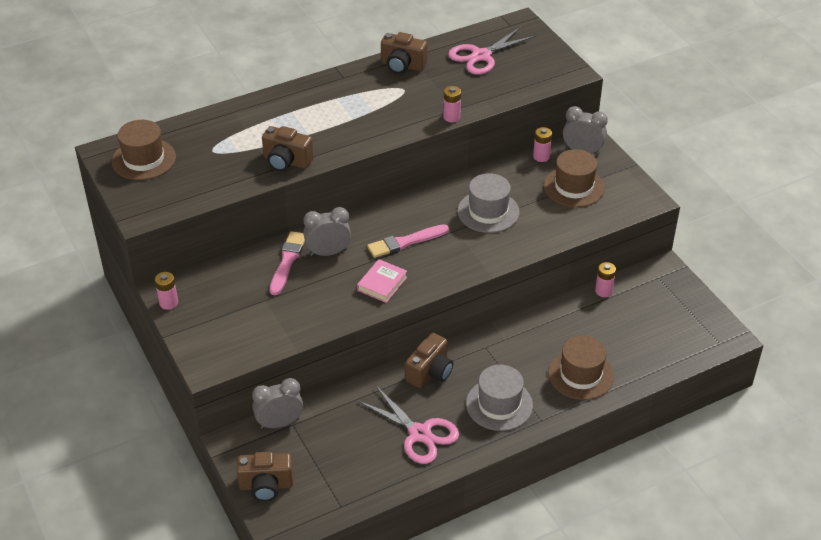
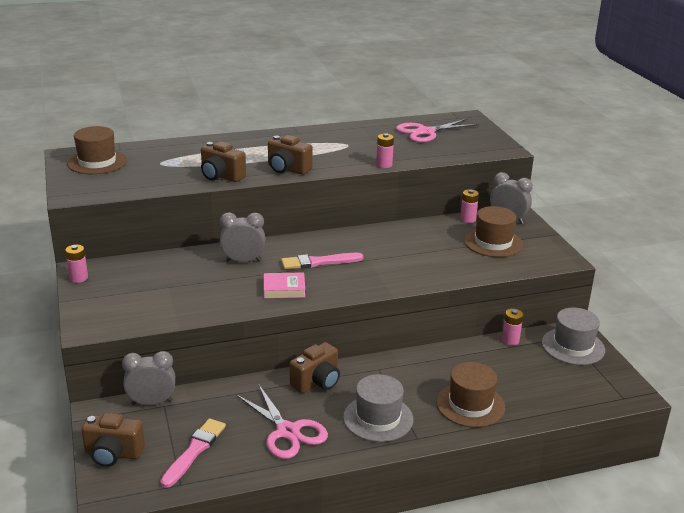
camera: 10 degrees right, 15 degrees down
pink brush [270,231,305,295] -> pink brush moved to [160,418,226,488]
pink book [357,259,407,303] -> pink book turned 45 degrees clockwise [264,272,305,298]
brown camera [381,32,427,74] -> brown camera moved to [268,135,313,175]
grey hat [457,173,519,233] -> grey hat moved to [542,308,605,365]

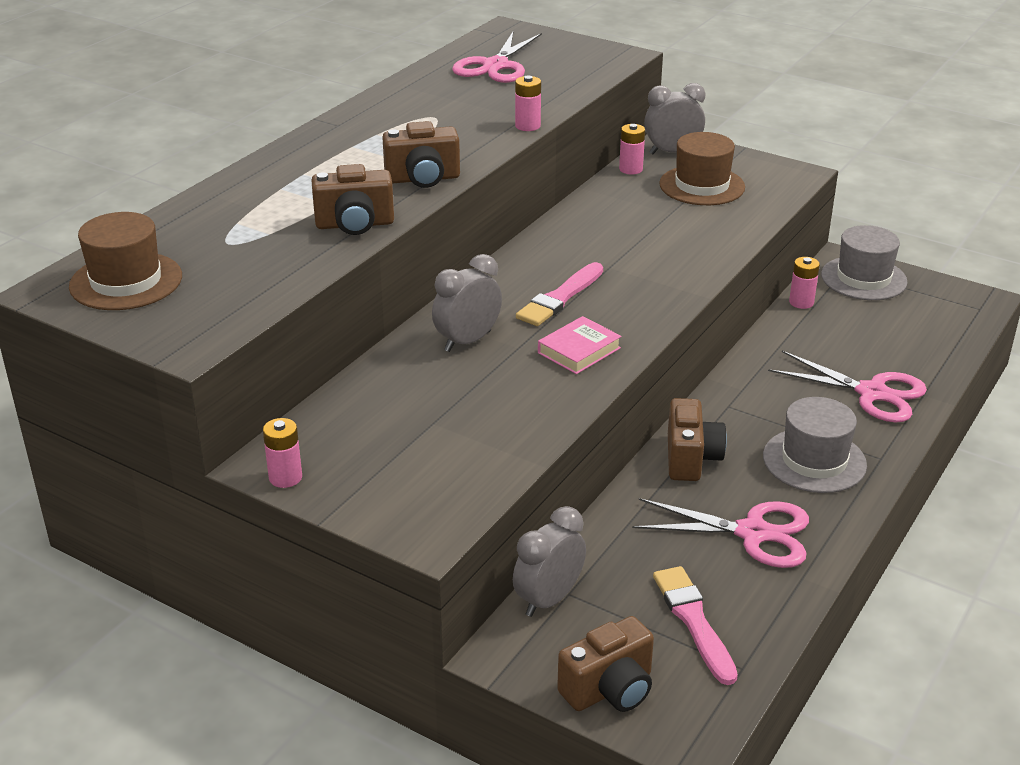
camera: 40 degrees left, 5 degrees up
brown hat [436,362,505,428] -> pink scissors [768,351,927,422]

